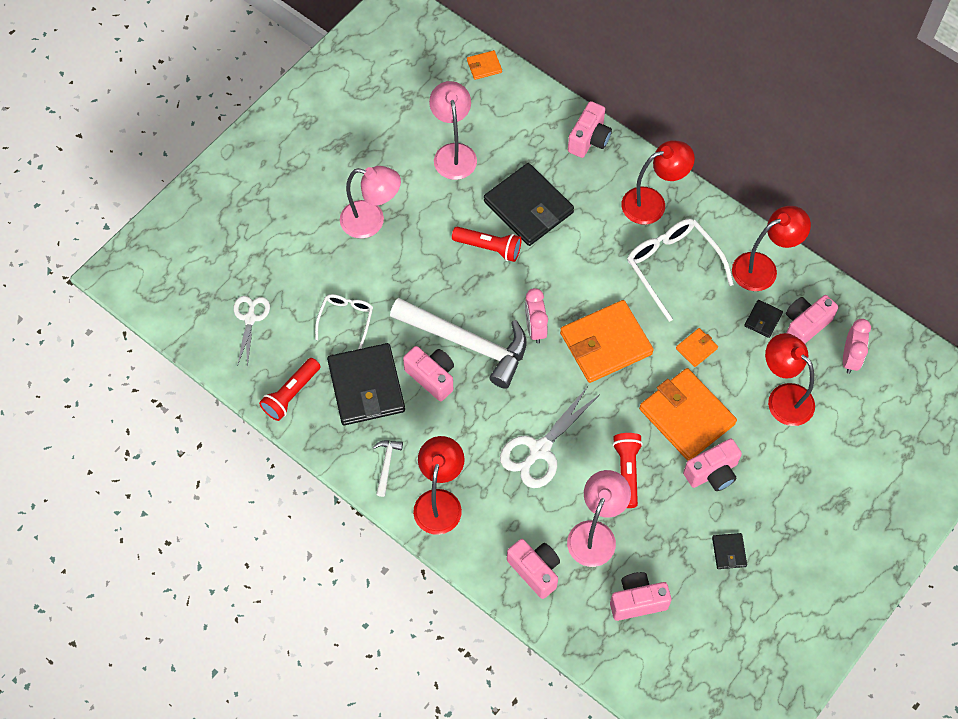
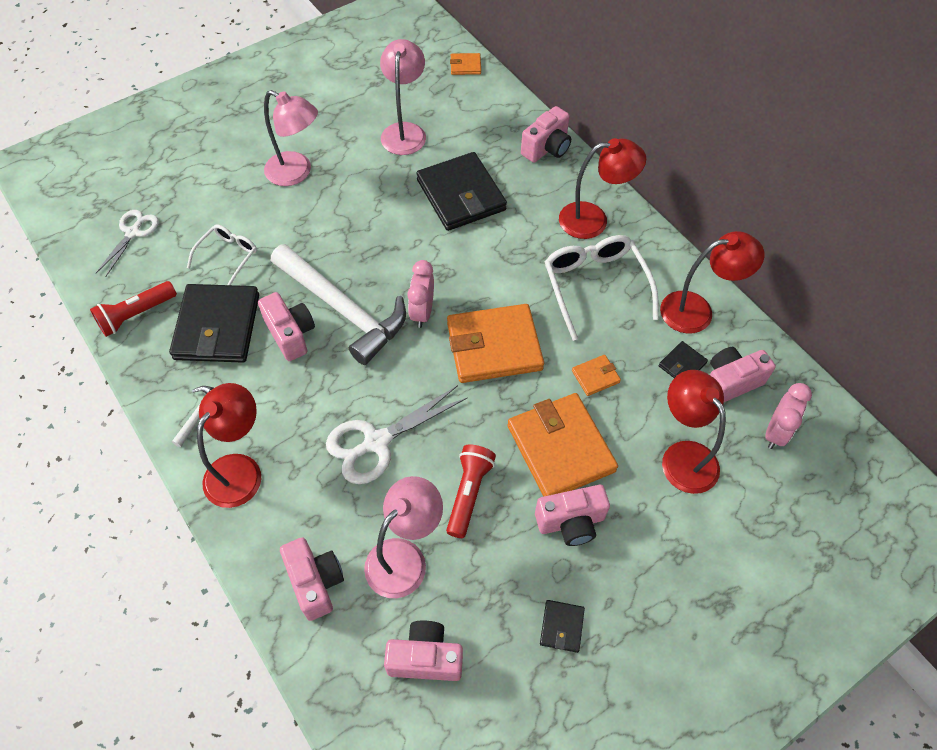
camera: 15 degrees right, 5 degrees down
red flashlight [452,227,521,262] -> none

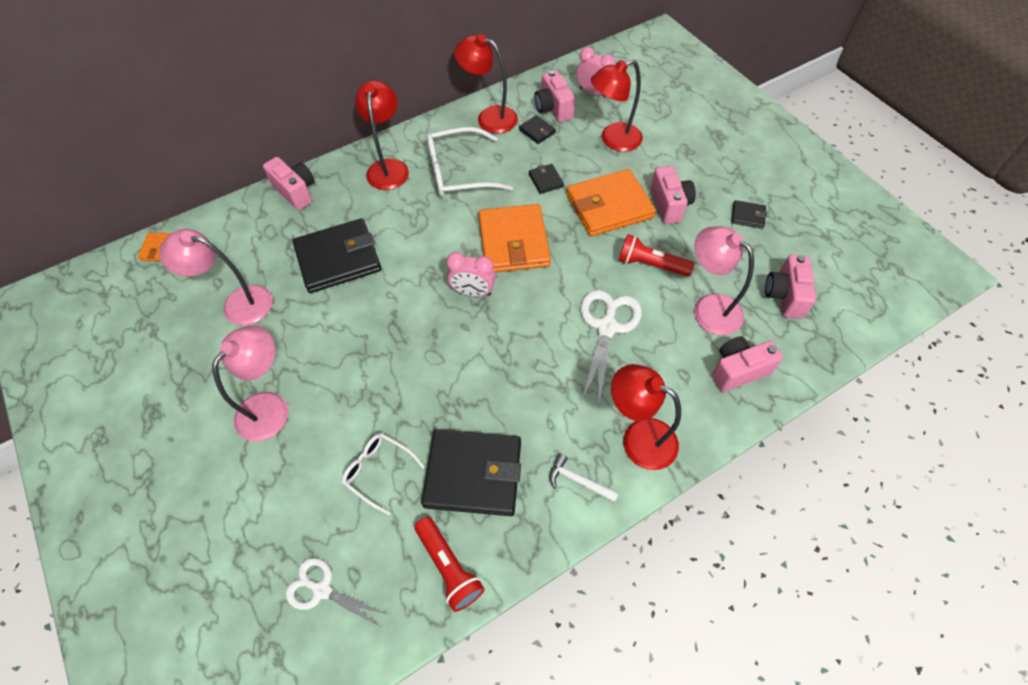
camera: 85 degrees left, 0 degrees up
pink camera [258,292,315,361] -> none
white hammer [271,244,406,365] -> none
white scissors [326,385,468,484] -> white scissors turned 135 degrees counterclockwise [580,290,642,407]
orange wallet [572,355,621,396] -> black wallet [529,164,564,194]
red lamp [660,231,764,334] -> red lamp turned 60 degrees counterclockwise [454,34,518,133]

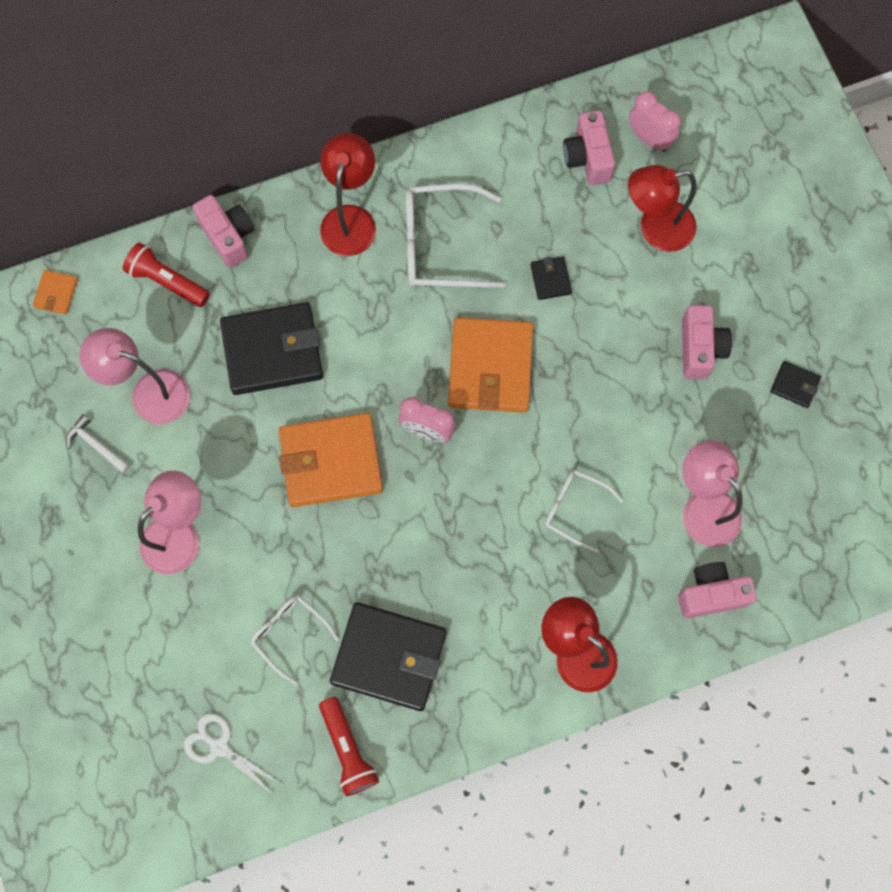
camera: 10 degrees right, 15 degrees up
red lamp [454,34,518,133] -> none
black wallet [519,115,556,144] -> none
white hammer [549,453,619,502] -> white hammer moved to [66,414,130,473]
orange wallet [566,169,656,237] -> orange wallet moved to [279,413,383,507]
white scissors [580,290,642,407] -> white glasses [545,470,623,553]
red flashlight [618,234,694,277] -> red flashlight moved to [123,243,210,307]
pink camera [765,255,816,319] -> none

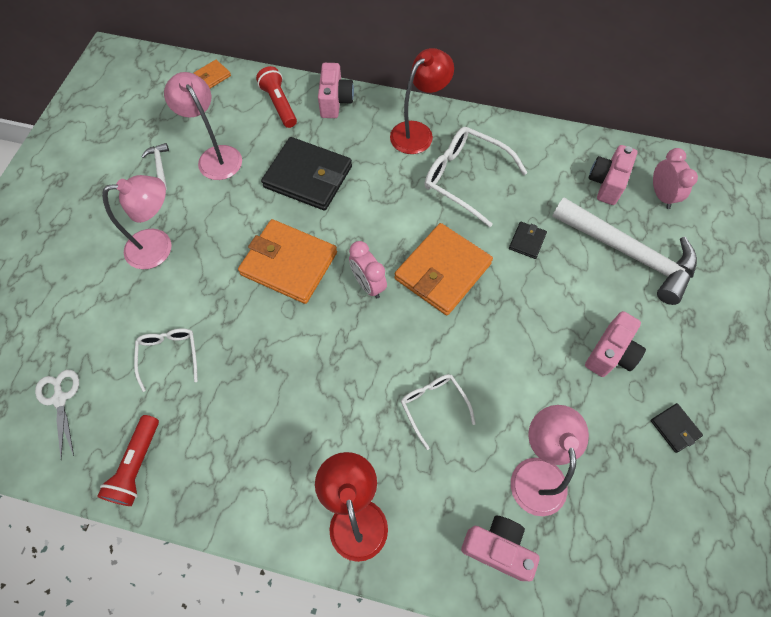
camera: 35 degrees right, 10 degrees down
black wallet [330,602,446,711] -> none
red lamp [628,165,697,252] -> white hammer [552,198,697,305]

